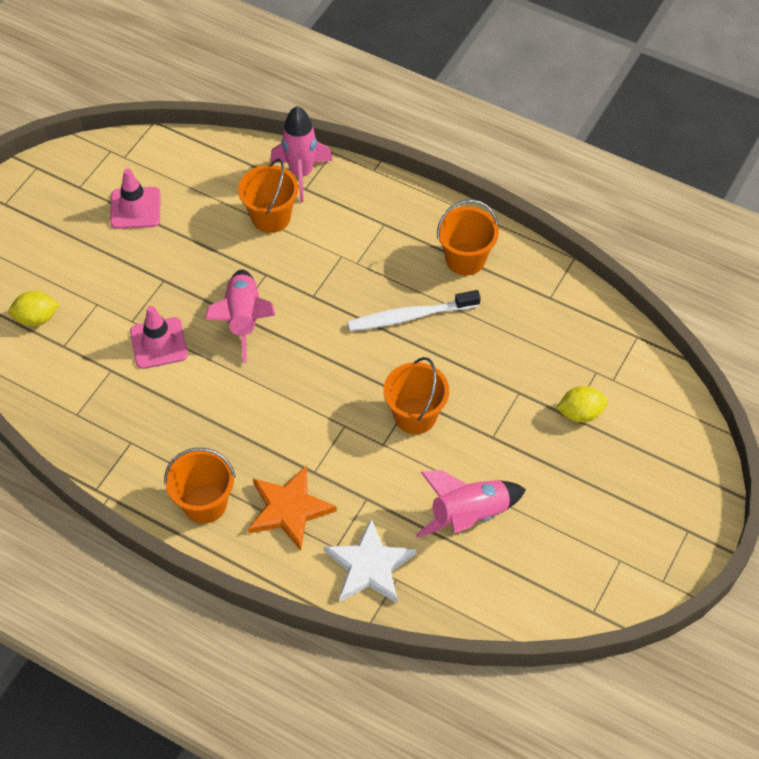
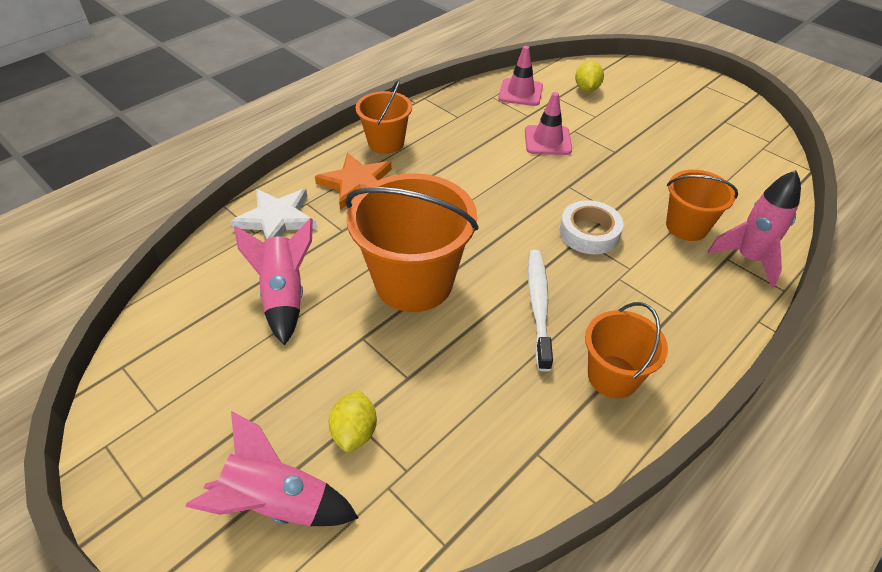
camera: 105 degrees right, 10 degrees down
pink traffic cone [110,168,161,229] -> pink traffic cone moved to [498,46,543,106]
pink rocket [205,269,275,363] -> pink rocket moved to [185,411,358,526]
orange bucket [383,357,449,434] -> orange bucket [345,173,479,312], size x1.74
none -> white tape [560,200,624,254]

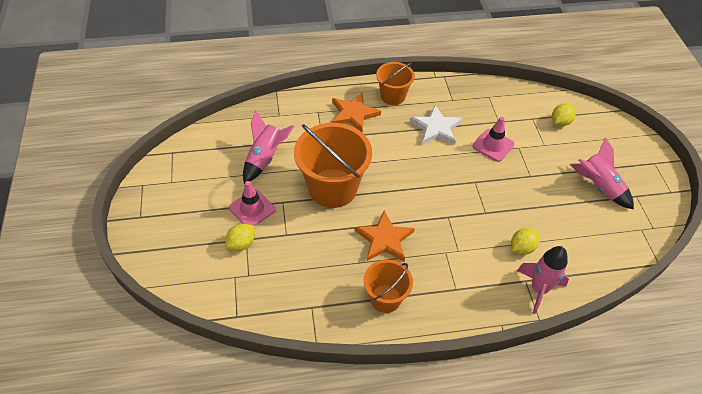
camera: 35 degrees right, 5 degrees up
pink rocket [185,411,358,526] -> pink rocket moved to [570,137,634,210]
white star [231,189,317,239] -> white star moved to [410,105,463,145]
pink traffic cone [498,46,543,106] -> pink traffic cone moved to [229,181,276,226]
white toothbrush [528,250,553,372] -> orange star [355,210,415,262]
white tape [560,200,624,254] -> none
orange bucket [666,170,738,241] -> yellow lemon [511,228,540,255]

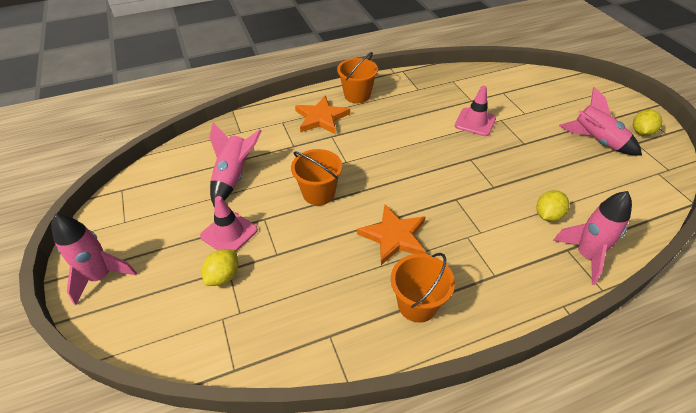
camera: 10 degrees left, 5 degrees down
orange bucket [294,123,372,208] -> orange bucket [291,149,342,205], size x0.57
white star [410,105,463,145] -> none
yellow lemon [552,103,576,126] -> yellow lemon moved to [633,109,662,136]
none -> pink rocket [51,214,137,305]

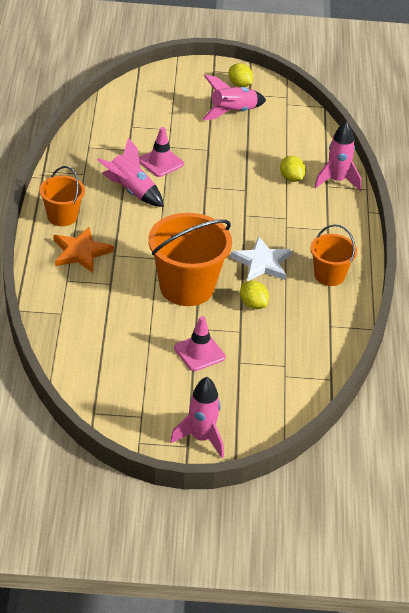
camera: 70 degrees left, 5 degrees down
yellow lemon [202,249,238,286] -> yellow lemon moved to [240,281,269,309]
pink rocket [209,122,261,207] -> pink rocket moved to [97,137,164,207]
orange bucket [291,149,342,205] -> orange bucket [148,213,232,306], size x1.74
orange star [357,205,426,265] -> white star [231,236,292,281]

